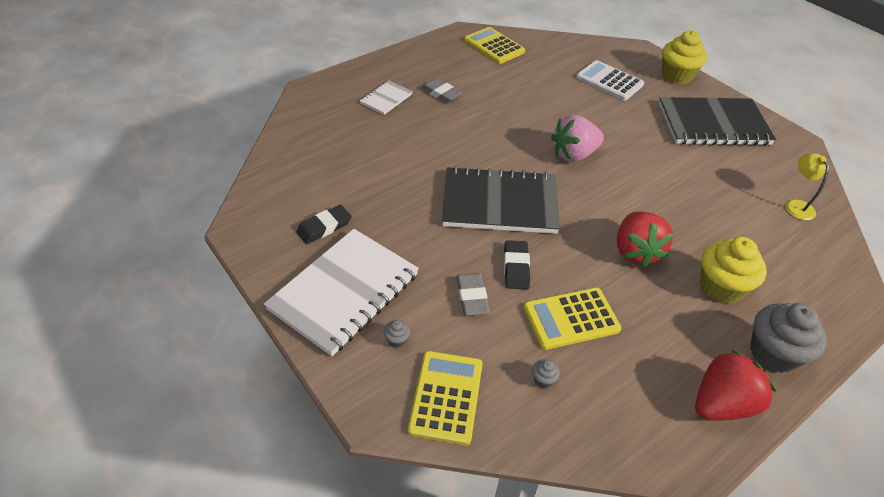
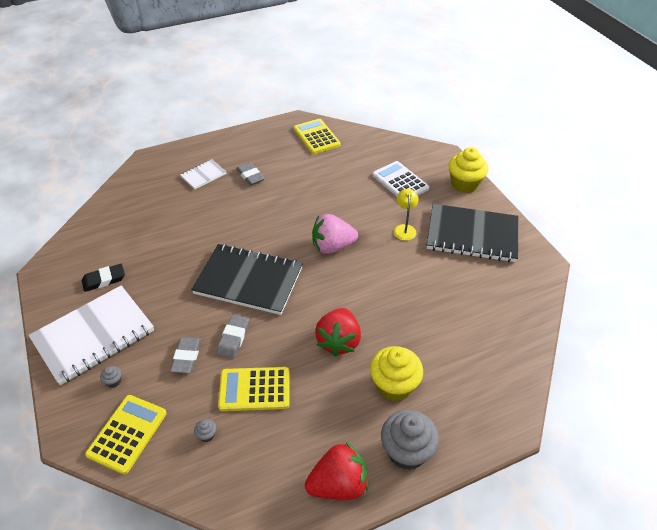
camera: 15 degrees right, 0 degrees up
black eraser [504,240,530,289] -> grey eraser [217,315,249,358]
yellow lamp [785,153,829,220] -> yellow lamp moved to [394,189,419,241]

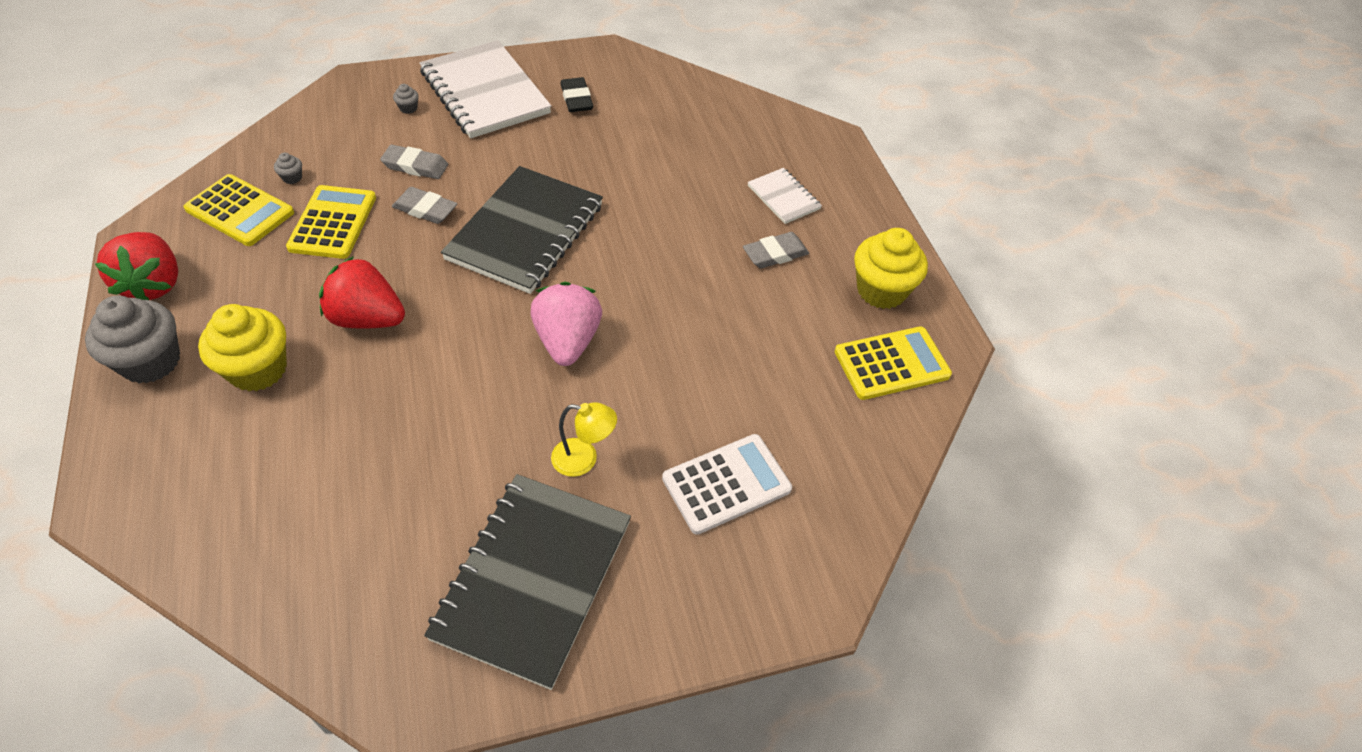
camera: 95 degrees right, 5 degrees up
yellow calculator [85,395,167,474] -> yellow calculator moved to [184,174,294,246]
yellow cupcake [448,147,488,193] -> yellow cupcake moved to [854,228,928,309]

